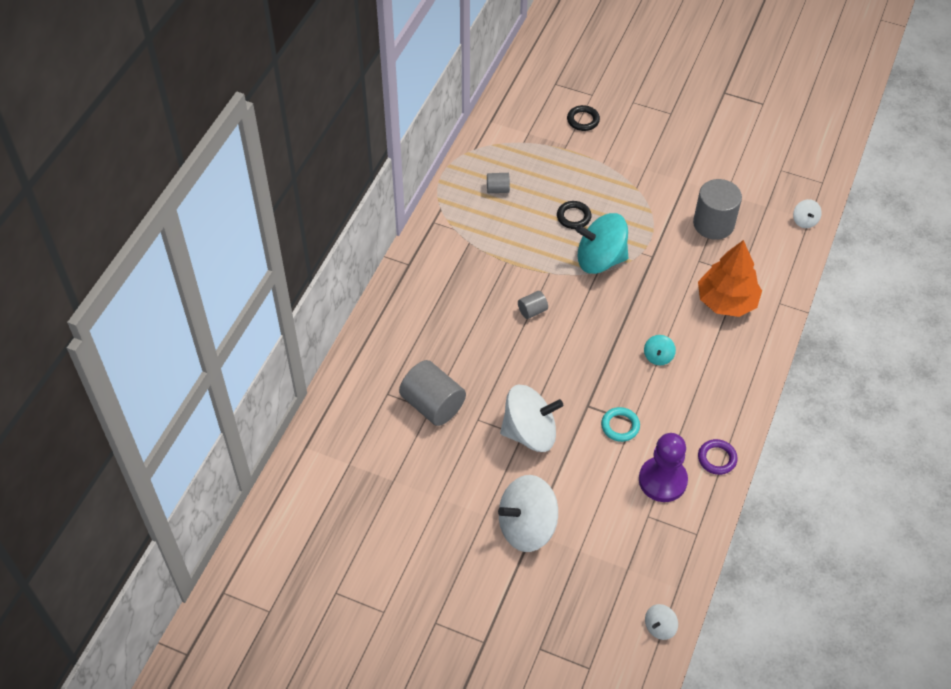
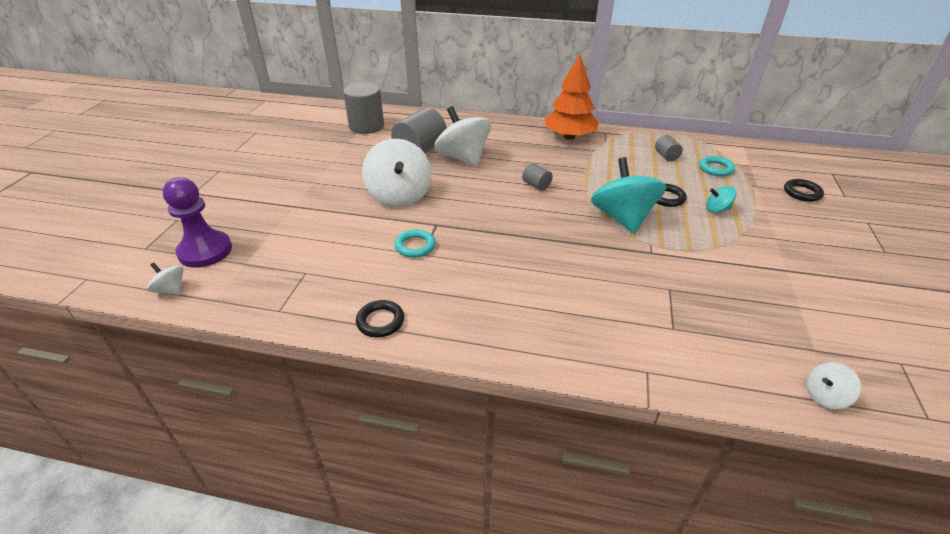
camera: 80 degrees right, 15 degrees down
white spinning top [498,475,558,552] -> white spinning top moved to [434,106,491,167]
purple pawn [639,433,688,502] -> purple pawn moved to [163,177,232,268]
turquoise spinning top [644,335,676,365] -> turquoise spinning top moved to [706,186,736,213]
grey cylinder [693,179,742,240] -> grey cylinder moved to [343,83,384,134]
orange tree [698,240,762,317] -> orange tree moved to [544,54,599,140]
purple ring [698,439,738,475] -> black ring [356,300,404,337]
none -> turquoise ring [699,156,735,176]

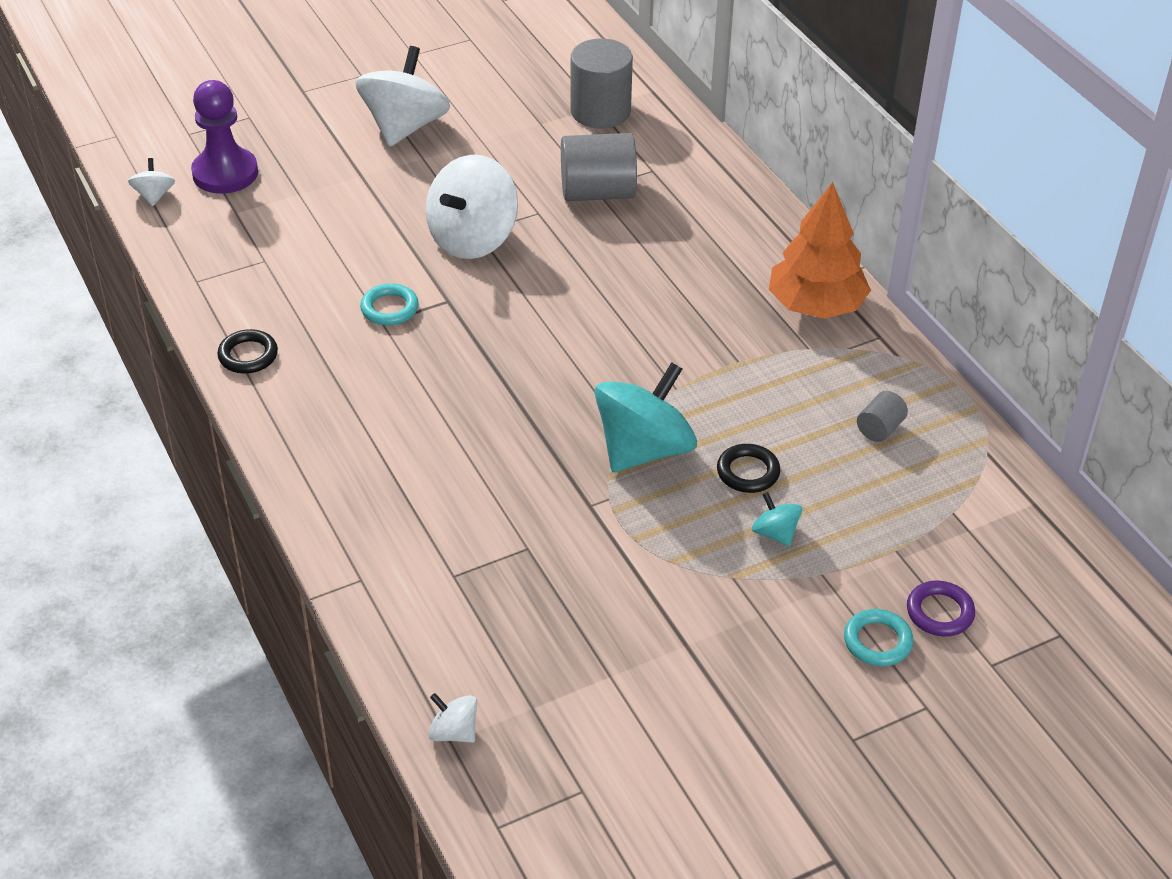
camera: 50 degrees right, 5 degrees up
white spinning top [434,106,491,167] -> white spinning top moved to [356,46,450,147]
grey cylinder [522,163,553,191] -> none
turquoise ring [699,156,735,176] -> turquoise ring moved to [844,609,913,666]
black ring [784,179,824,202] -> purple ring [907,581,975,637]

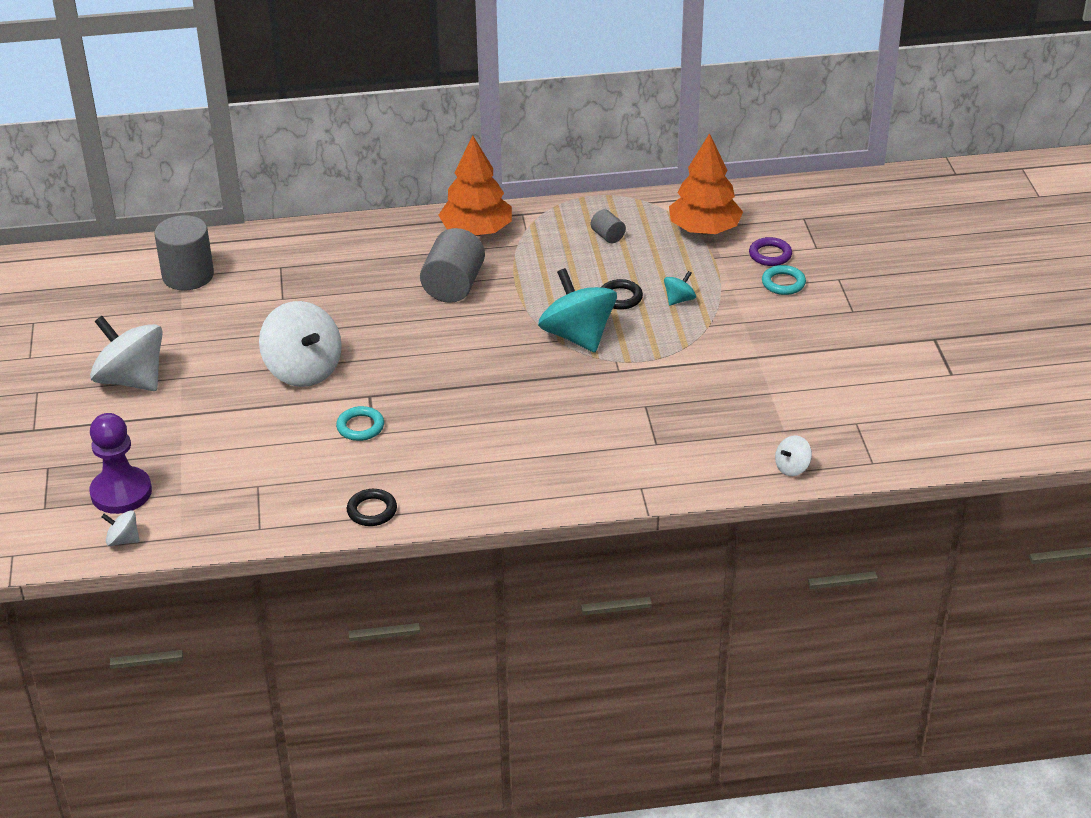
camera: 70 degrees left, 5 degrees down
grey cylinder [561,133,637,201] -> grey cylinder moved to [420,228,485,303]
turquoise spinning top [752,492,802,546] -> turquoise spinning top turned 150 degrees clockwise [664,271,696,306]
none -> orange tree [669,133,743,234]

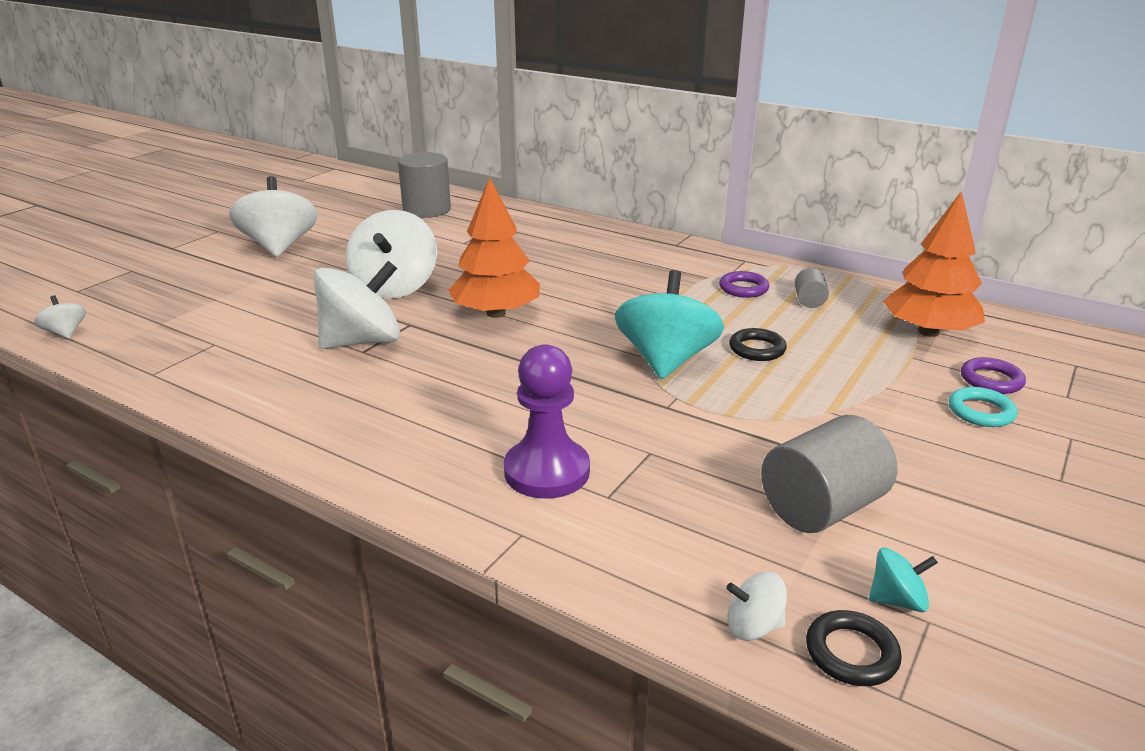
camera: 40 degrees right, 10 degrees down
purple pawn [89,413,152,514] -> purple pawn moved to [504,344,590,499]
turquoise ring [336,406,384,441] -> white spinning top [314,261,400,349]
black ring [347,489,397,526] -> black ring moved to [806,610,902,686]
grey cylinder [420,228,485,303] -> grey cylinder moved to [761,415,897,533]
orange tree [438,135,512,236] -> orange tree moved to [448,177,540,318]
turquoise spinning top [664,271,696,306] -> turquoise spinning top moved to [869,547,938,612]
none -> purple ring [719,271,769,298]

